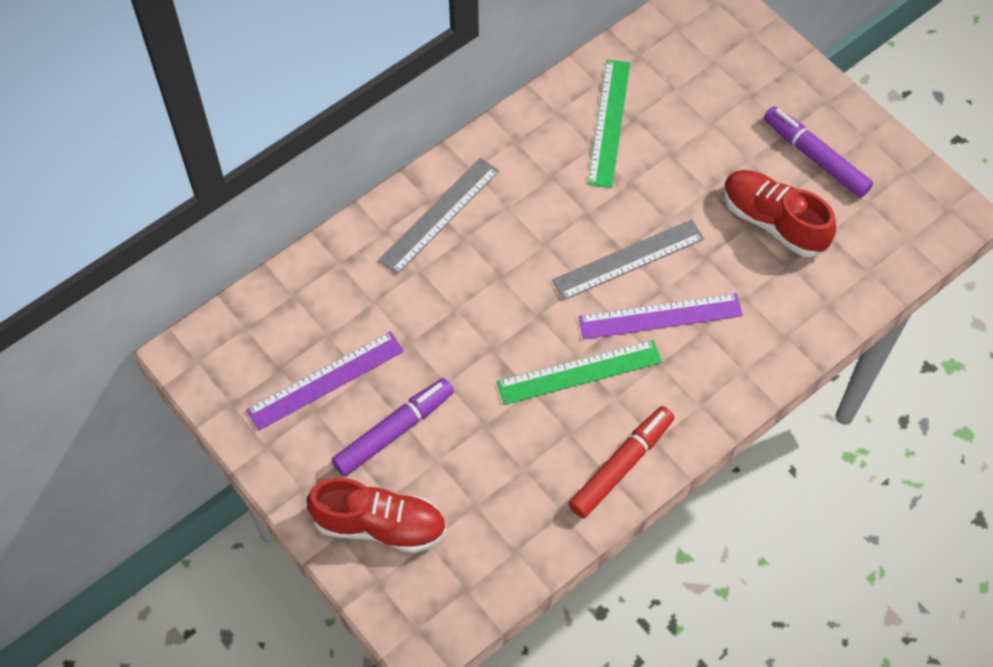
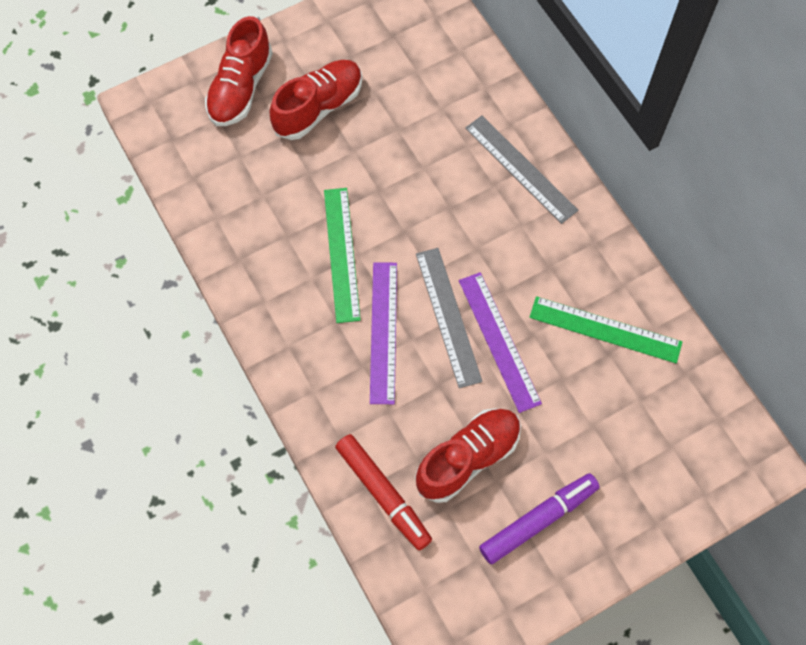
camera: 100 degrees right, 5 degrees up
purple ruler [246,331,404,431] -> purple ruler moved to [459,272,542,413]
purple marker [332,378,454,477] -> red shoe [270,60,362,140]
red marker [568,406,675,518] -> red marker moved to [335,434,432,550]

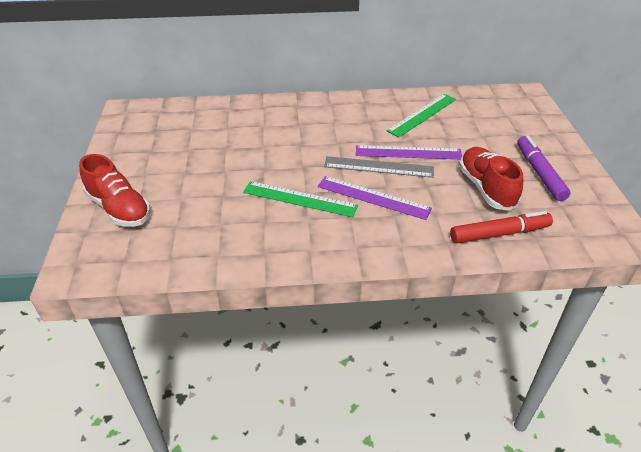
camera: 65 degrees left, 25 degrees down
red shoe [270,60,362,140] -> none
grey ruler [465,116,578,224] -> none

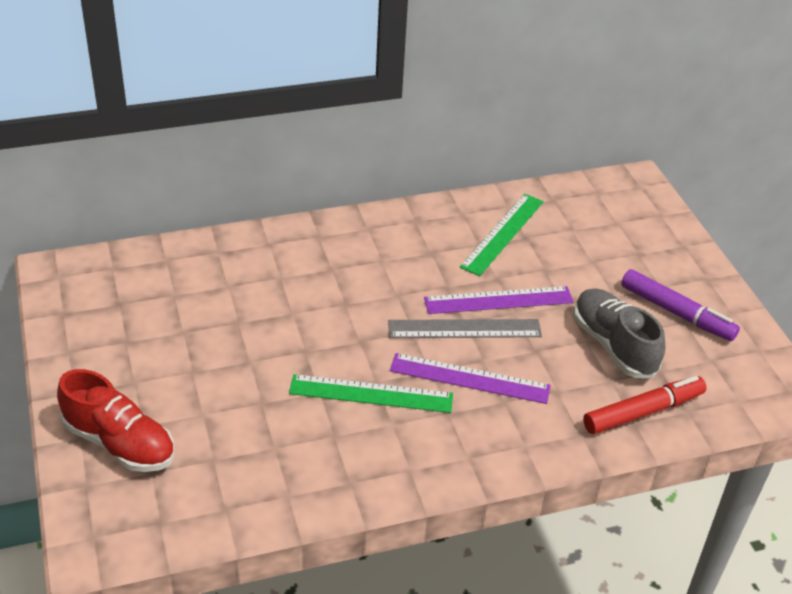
camera: 15 degrees left, 0 degrees up
red shoe [459,147,523,211] -> grey shoe [574,288,665,378]
purple marker [517,135,571,201] -> purple marker turned 150 degrees clockwise [621,269,740,341]

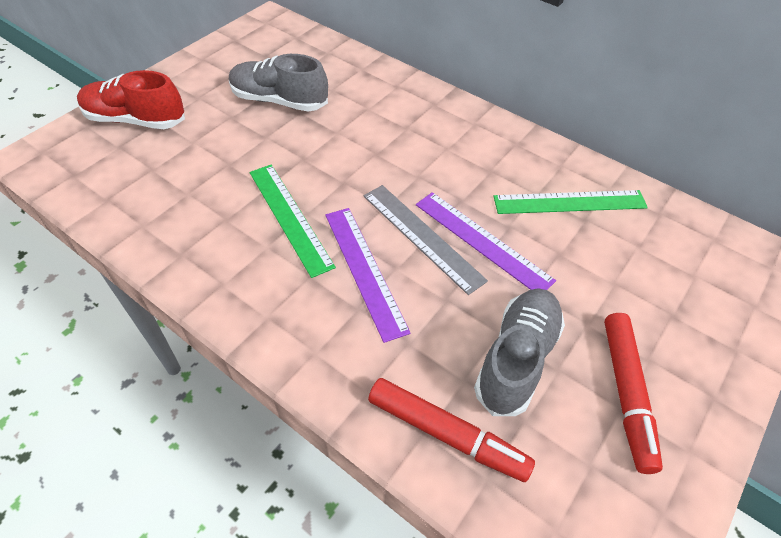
camera: 55 degrees right, 10 degrees up
red shoe [57,369,174,472] -> red shoe turned 105 degrees clockwise [77,70,185,129]
purple marker [621,269,740,341] -> red marker [604,313,663,474]
none -> grey shoe [229,54,328,112]

